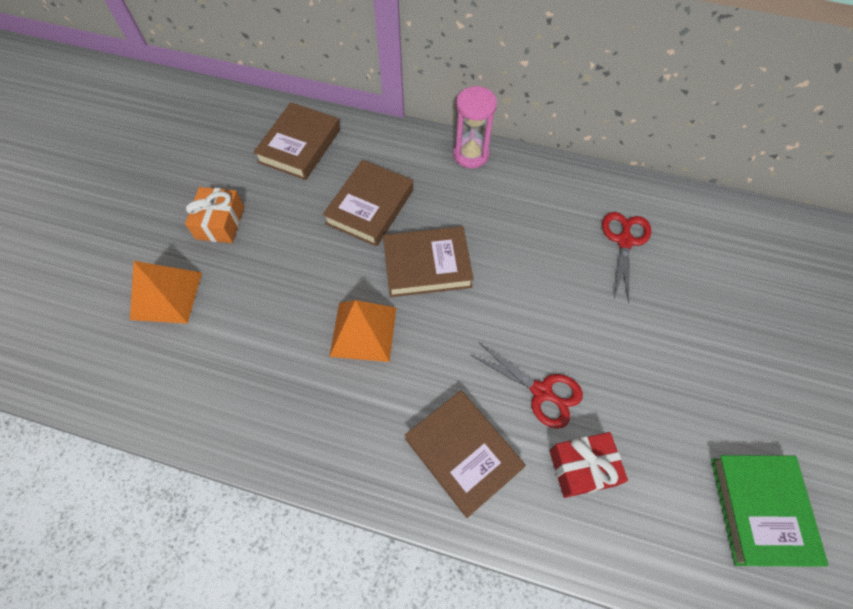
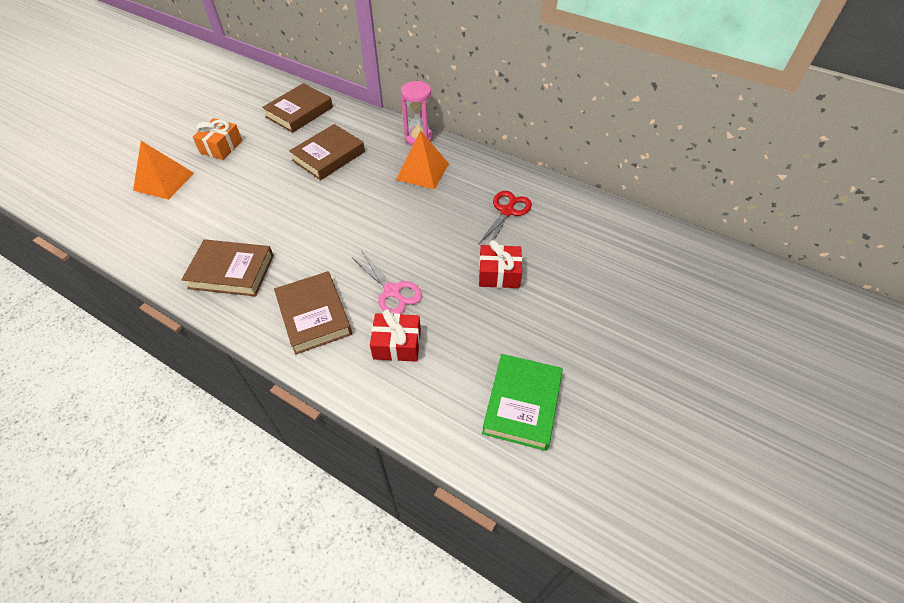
camera: 15 degrees right, 10 degrees down
orange pyramid [329,300,396,362] -> orange pyramid moved to [396,131,449,190]
brown book [383,226,474,297] -> brown book moved to [181,239,274,296]
red scissors [471,343,583,429] -> pink scissors [351,250,422,314]
none -> red gift [479,240,522,288]

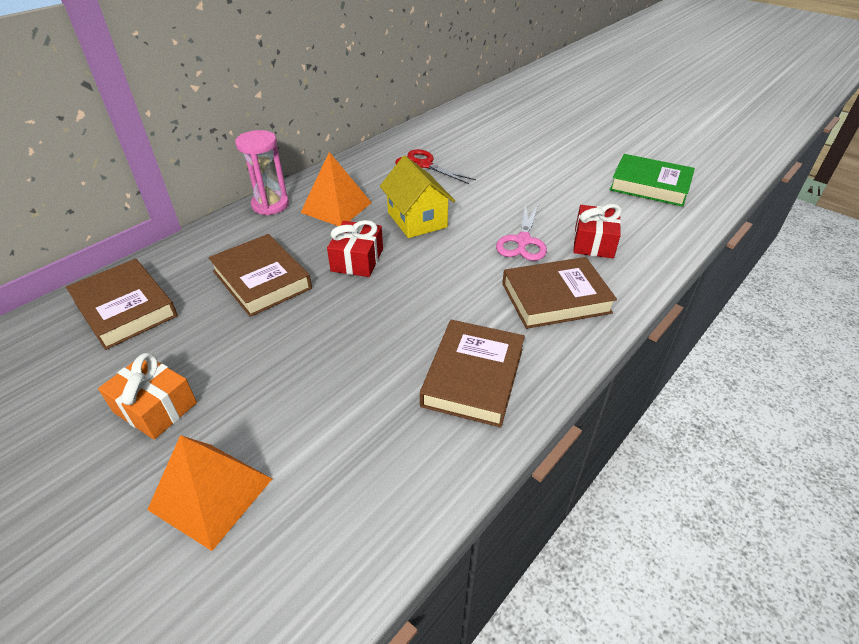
camera: 80 degrees left, 10 degrees down
pink scissors [351,250,422,314] -> pink scissors turned 135 degrees clockwise [496,202,547,261]
red gift [479,240,522,288] -> red gift moved to [327,220,383,277]
none -> yellow house [380,156,455,238]

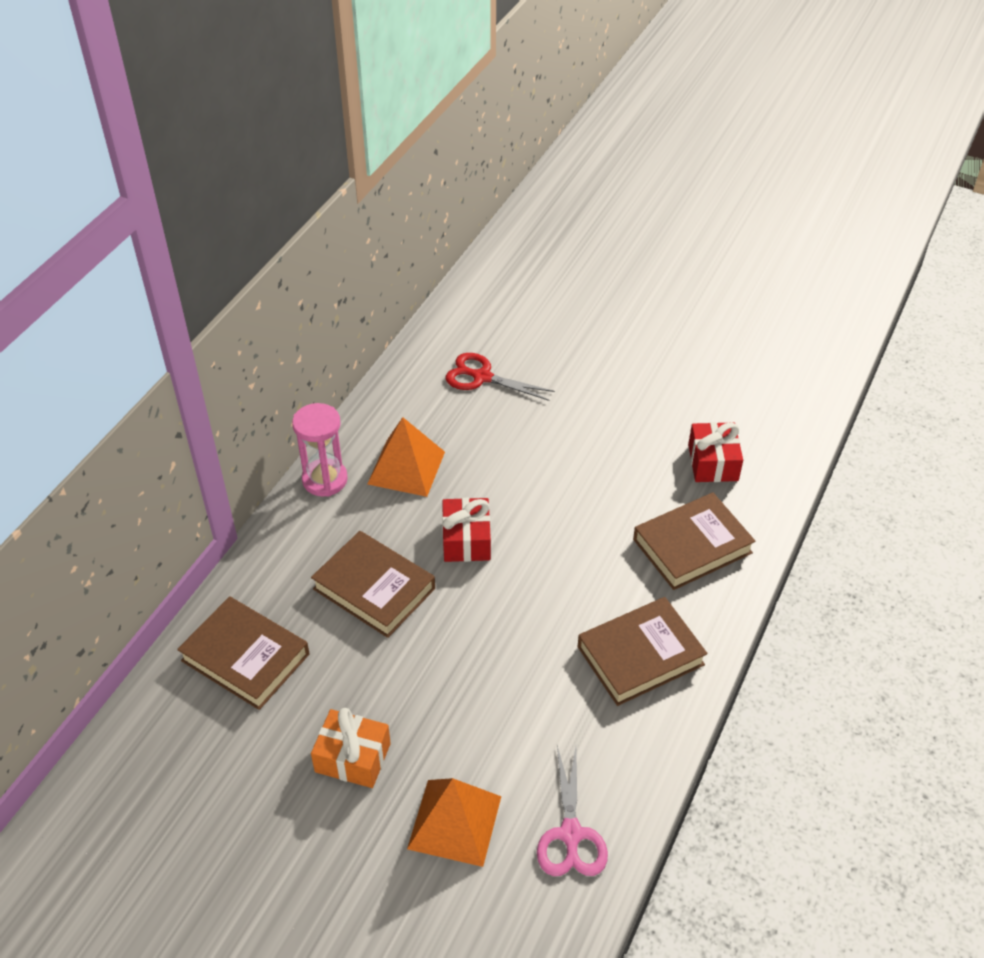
camera: 15 degrees left, 5 degrees up
yellow house [380,156,455,238] -> none
brown book [420,320,525,427] -> brown book turned 60 degrees clockwise [578,597,708,706]
pink scissors [496,202,547,261] -> pink scissors moved to [537,746,608,876]
green book [610,154,695,207] -> none

